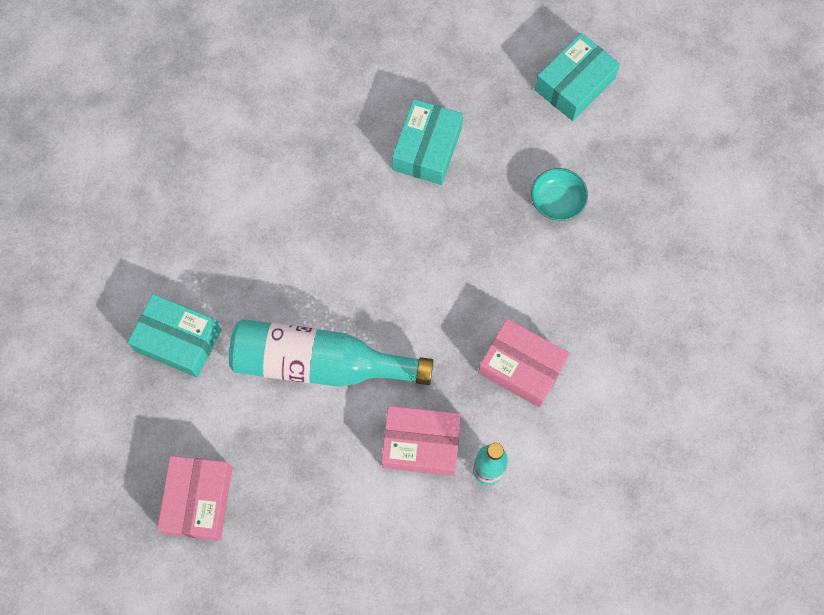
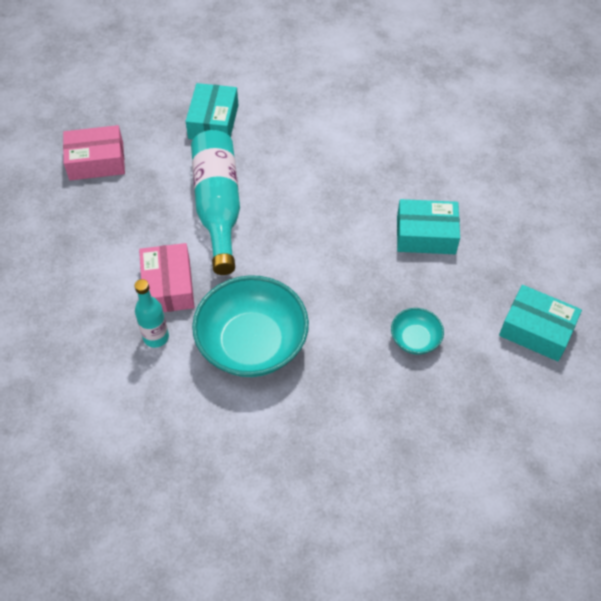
camera: 75 degrees right, 15 degrees down
pink box [478,319,570,408] -> turquoise bowl [192,275,309,377]

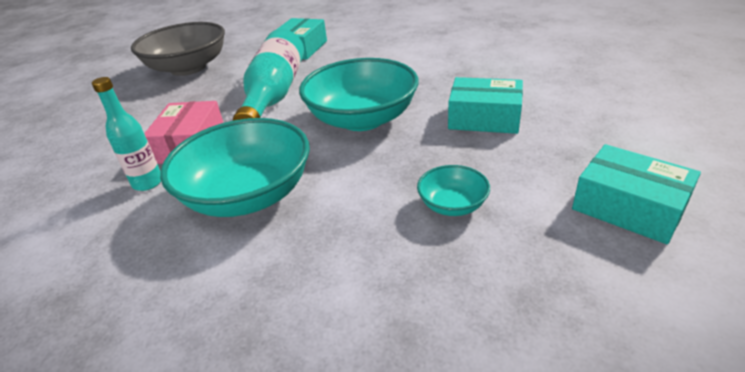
camera: 15 degrees right, 20 degrees down
pink box [63,125,125,180] -> grey bowl [131,22,225,76]
none -> turquoise bowl [299,58,419,131]

